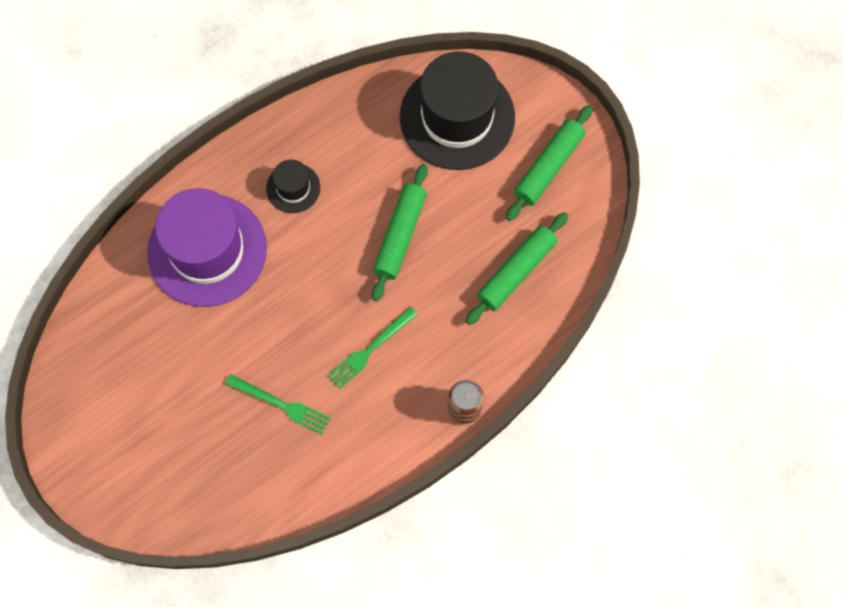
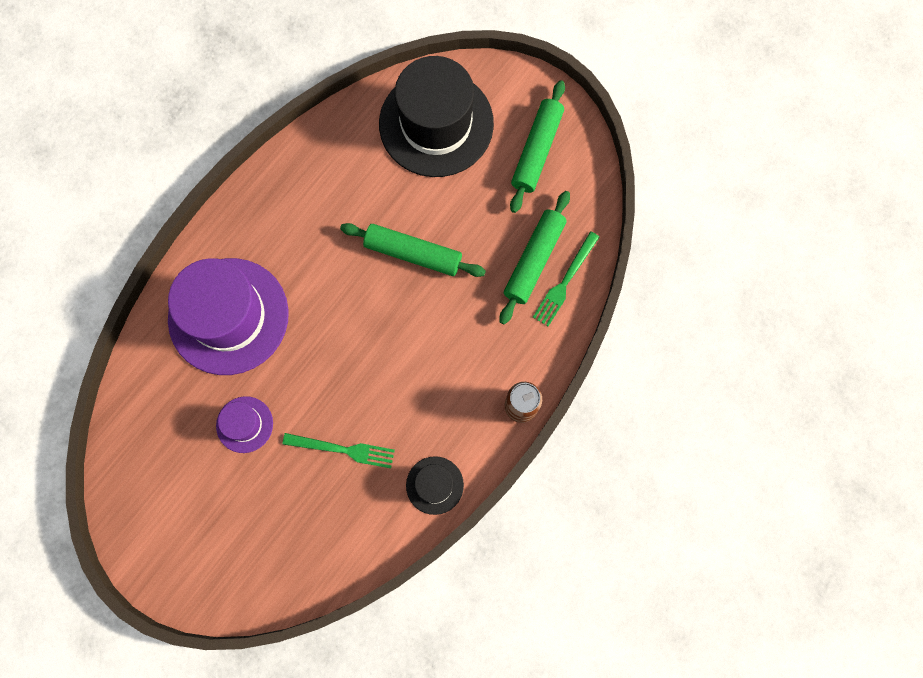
camera: 15 degrees left, 5 degrees up
black hat [266,160,320,213] -> black hat moved to [406,456,464,515]
green fork [327,307,418,390] -> green fork moved to [533,232,599,326]
green rolling pin [372,164,428,301] -> green rolling pin turned 75 degrees counterclockwise [340,223,486,277]
none -> purple hat [216,396,273,453]

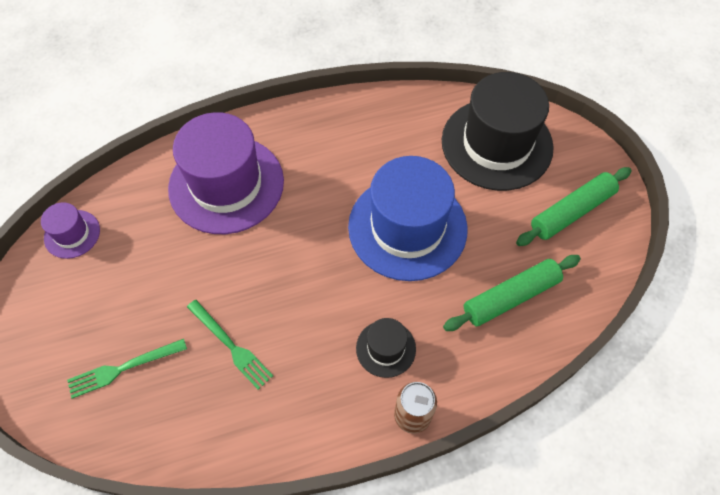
camera: 35 degrees right, 15 degrees down
purple hat [216,396,273,453] -> purple hat moved to [41,202,100,259]
green rolling pin [340,223,486,277] -> blue hat [348,156,468,281]
black hat [406,456,464,515] -> black hat moved to [356,318,416,378]
green fork [533,232,599,326] -> green fork moved to [67,339,187,399]

